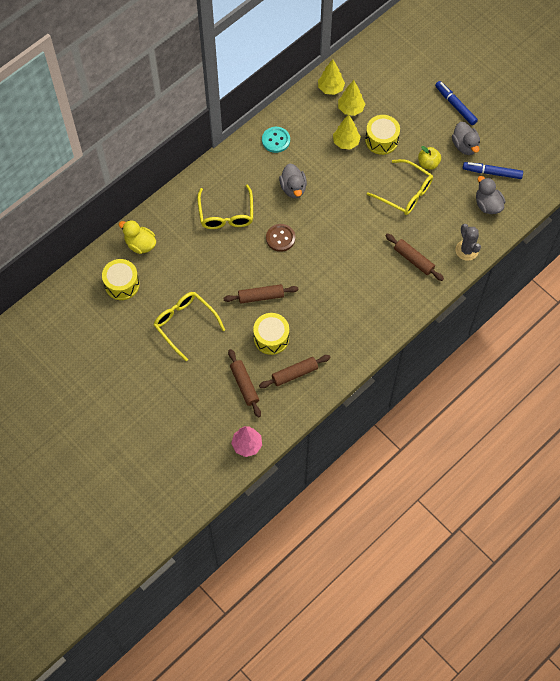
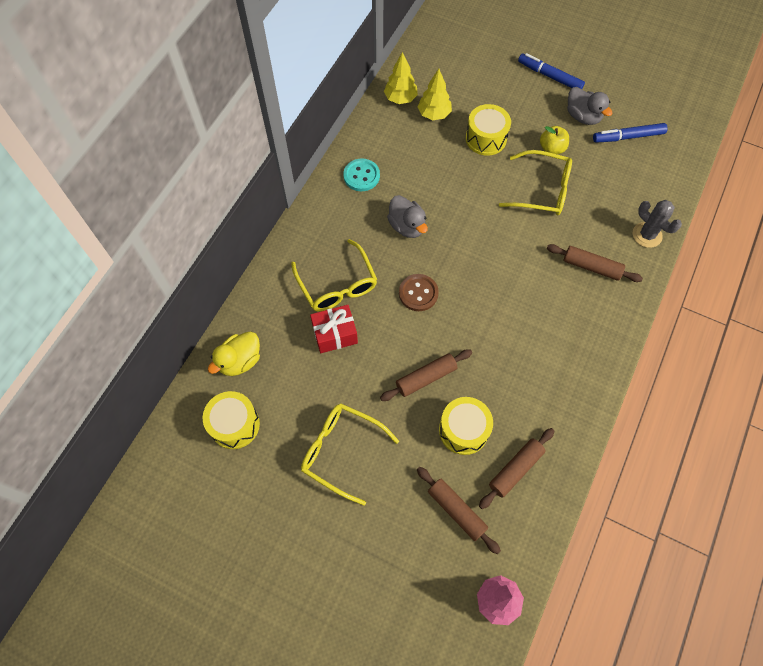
camera: 20 degrees left, 0 degrees up
yellow duck [118,220,156,254] -> yellow duck turned 60 degrees counterclockwise [208,332,260,376]
yellow tree [333,114,361,150] -> none
grey duck [476,176,505,214] -> none
none -> red gift [310,305,358,353]

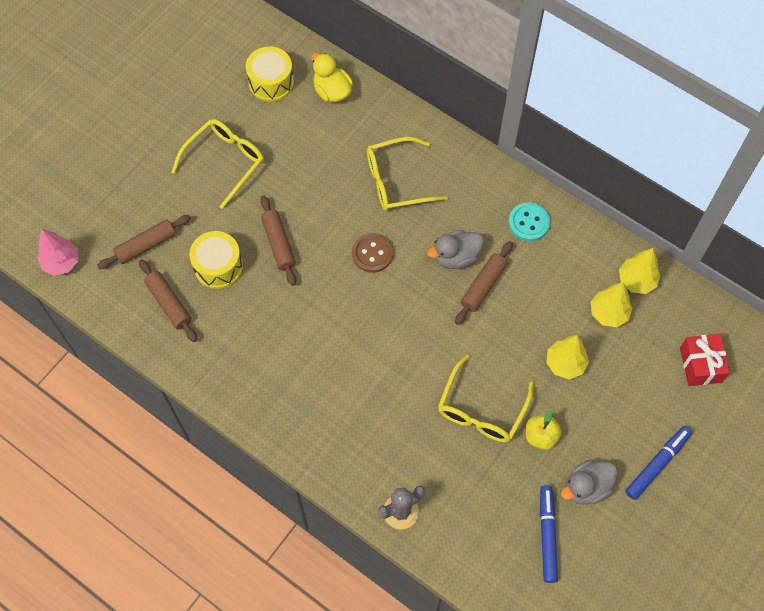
camera: 100 degrees right, 0 degrees up
red gift [310,305,358,353] -> red gift moved to [680,334,730,386]
yellow drum [466,104,511,156] -> yellow tree [546,335,589,379]
brown rolling pin [547,244,643,282] -> brown rolling pin moved to [455,241,513,325]

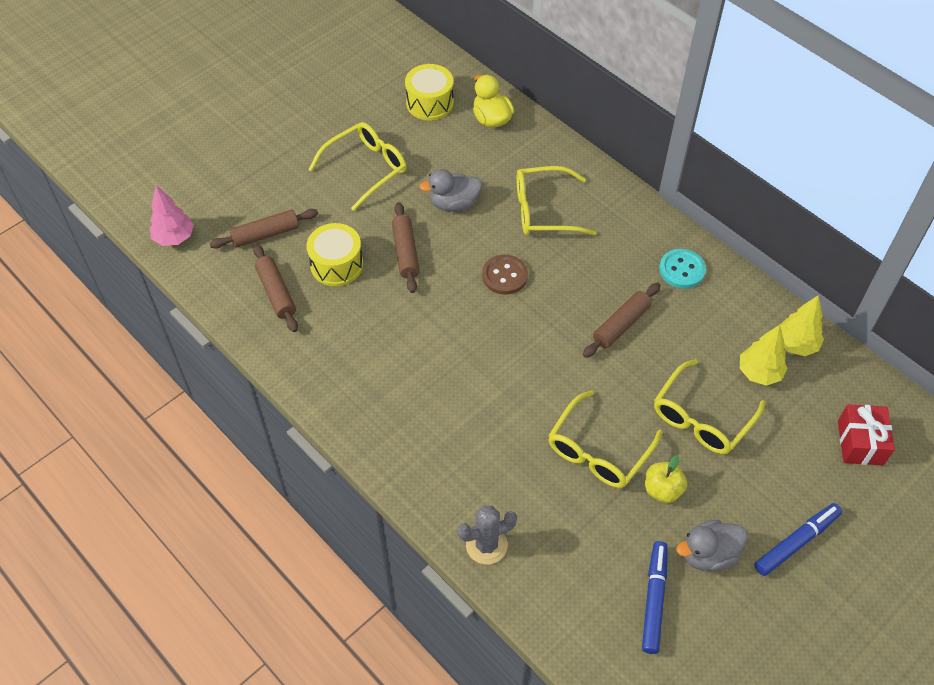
camera: 10 degrees right, 10 degrees down
grey duck [427,230,484,269] -> grey duck moved to [419,169,482,212]
yellow tree [546,335,589,379] -> yellow glasses [654,359,766,454]

